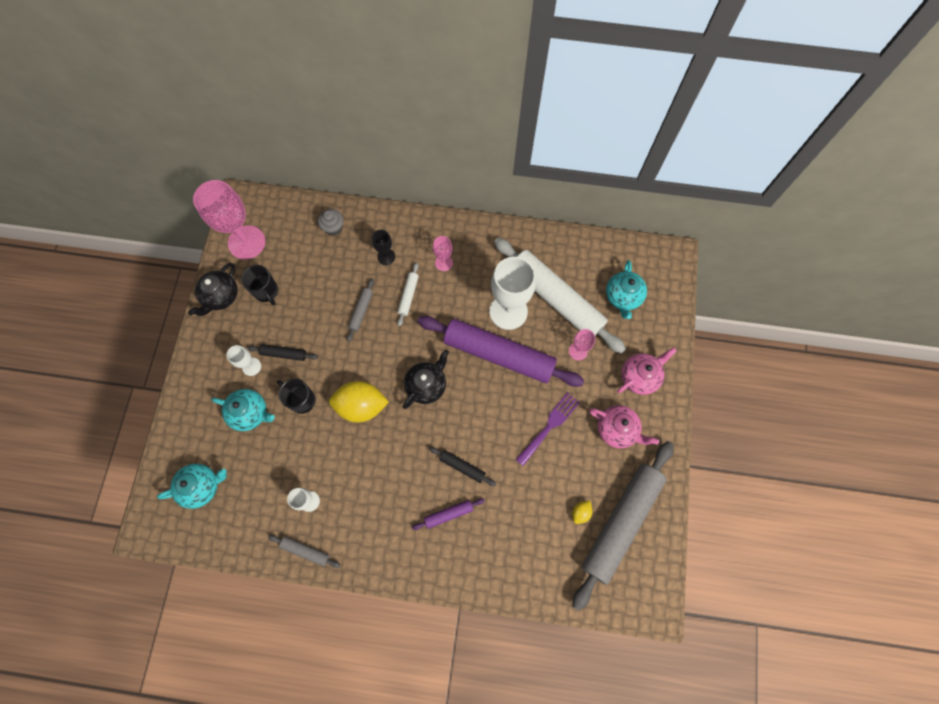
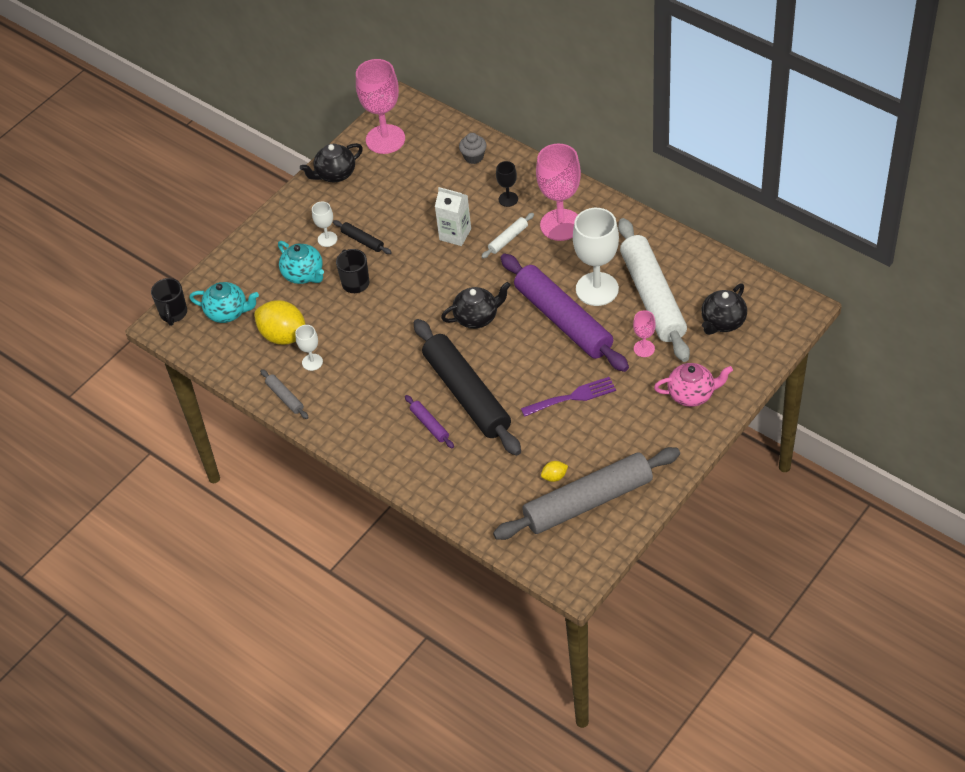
camera: 35 degrees right, 20 degrees down
black mug [241,265,278,305] -> black mug moved to [151,278,187,326]
yellow lemon [329,381,389,423] -> yellow lemon moved to [254,300,306,345]
grey rolling pin [347,279,374,342] -> white carton [435,187,471,246]
purple rolling pin [412,498,485,530] -> purple rolling pin turned 45 degrees clockwise [405,395,454,449]
black rolling pin [429,447,496,486] -> black rolling pin [414,319,521,456], size x2.45
pink goblet [433,236,453,271] -> pink goblet [536,144,581,241], size x2.08
pink teapot [589,405,659,448] -> none
turquoise teapot [606,260,647,319] -> black teapot [701,283,747,335]

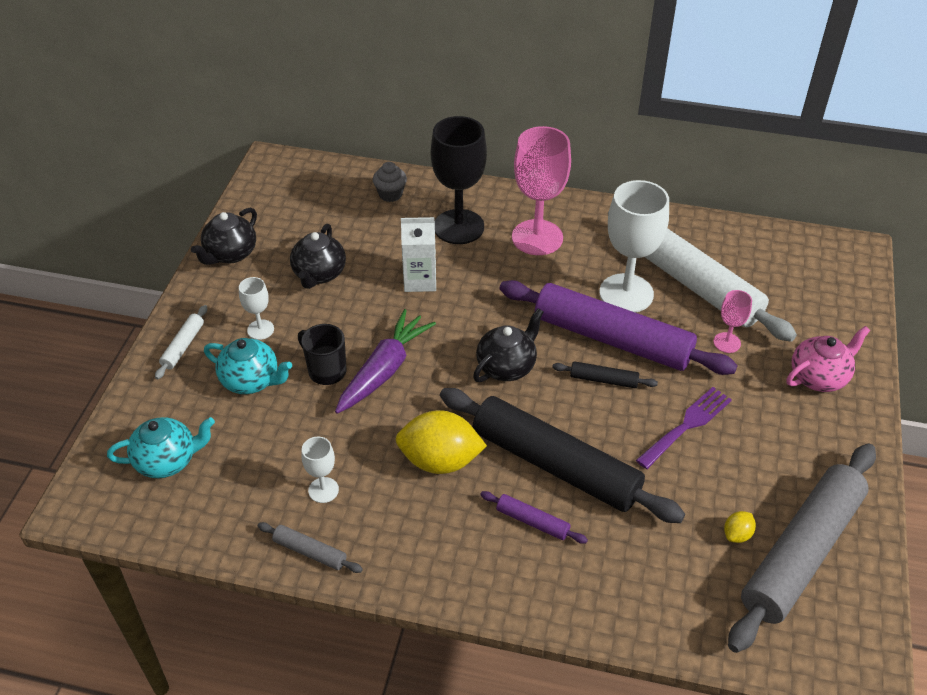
camera: 30 degrees left, 5 degrees down
black mug [151,278,187,326] -> none
yellow lemon [254,300,306,345] -> yellow lemon moved to [395,410,487,474]
black rolling pin [333,220,392,254] -> black rolling pin moved to [552,361,658,388]
pink goblet [356,59,405,154] -> none
white rolling pin [481,213,534,259] -> white rolling pin moved to [155,305,207,379]
black goblet [496,161,518,207] -> black goblet [431,116,487,244], size x2.08
black teapot [701,283,747,335] -> black teapot moved to [290,224,346,289]
none -> purple carrot [335,309,436,414]

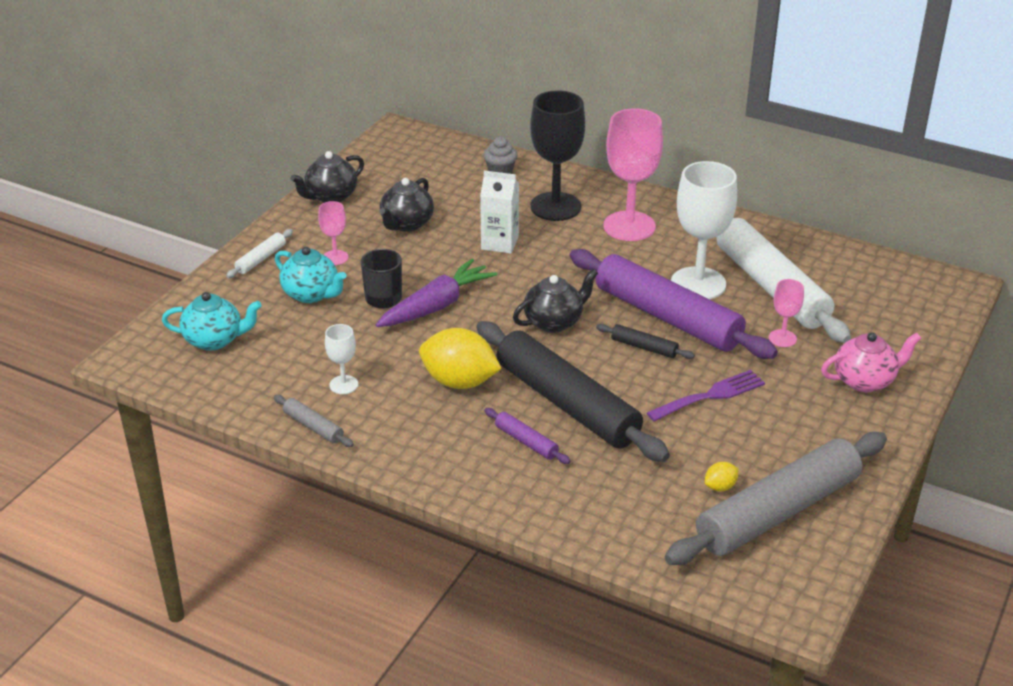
camera: 15 degrees right, 10 degrees down
white goblet [239,277,274,340] -> pink goblet [318,201,348,265]

